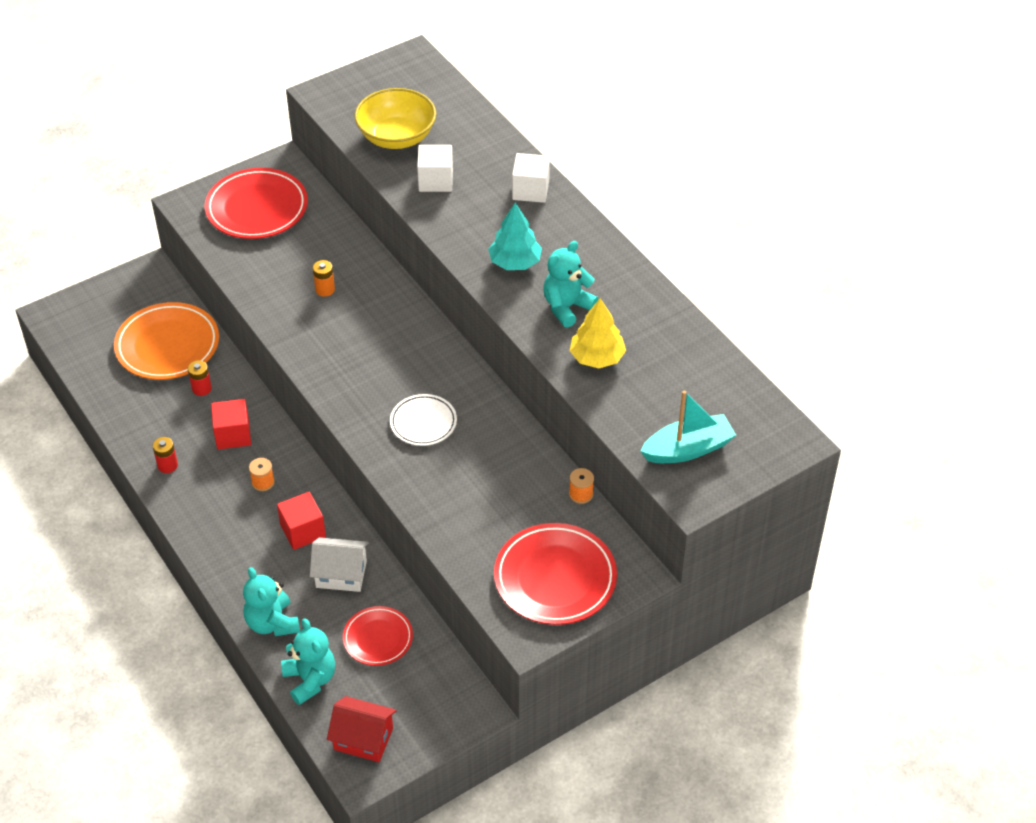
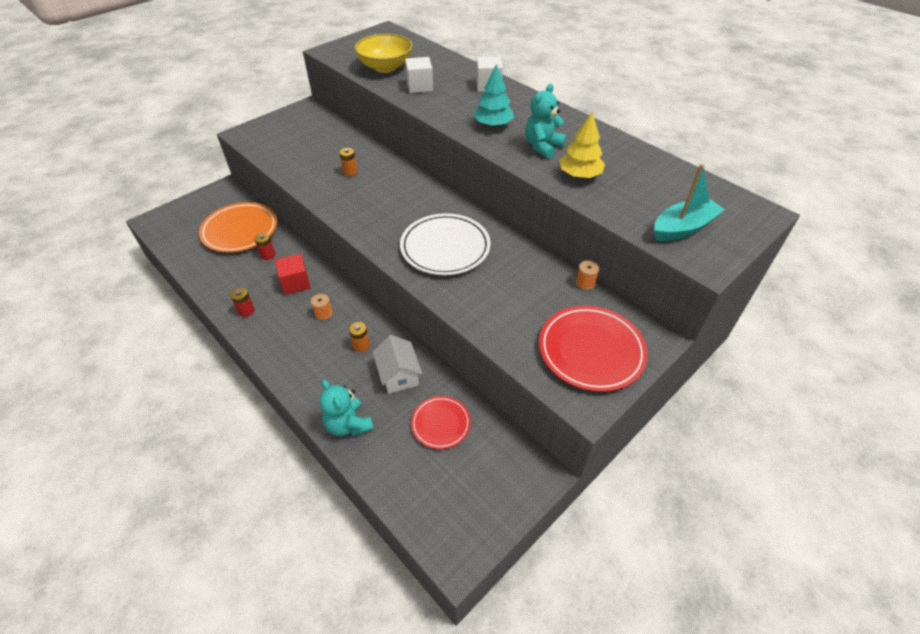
camera: 10 degrees left, 0 degrees up
red plate [205,168,308,239] -> none
red cube [277,492,326,550] -> orange battery [349,322,370,352]
turquoise teddy bear [281,618,335,705] -> none
white house [310,537,369,592] -> white house turned 75 degrees clockwise [373,335,422,394]
red house [327,696,396,762] -> none
white plate [390,394,457,446] -> white plate [400,213,491,275], size x1.70

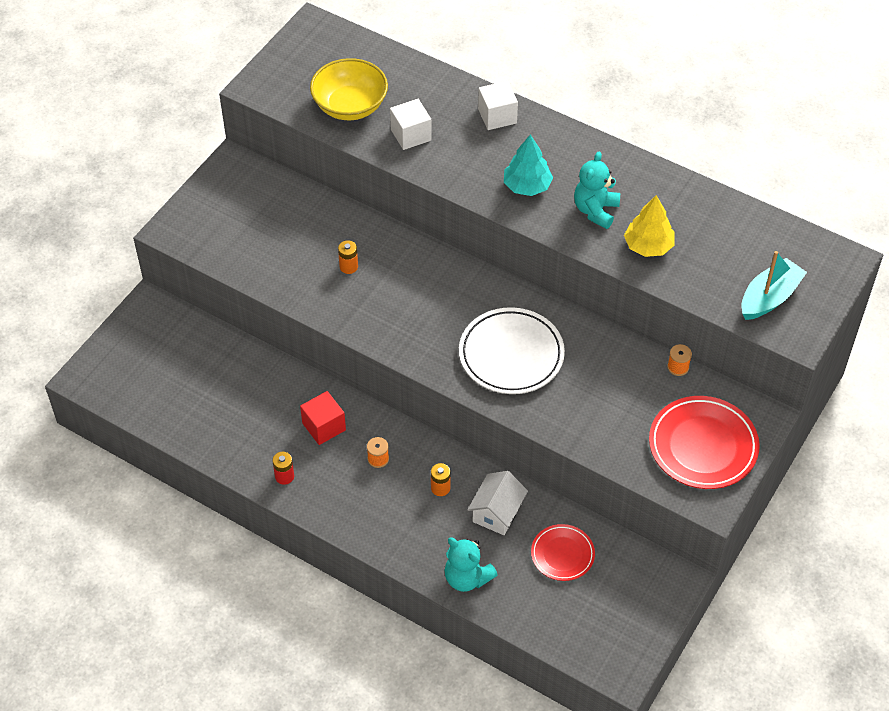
camera: 15 degrees left, 5 degrees up
orange plate [199,202,277,253] -> none
red battery [254,233,276,260] -> none
white house [373,335,422,394] -> white house turned 60 degrees clockwise [468,471,528,535]

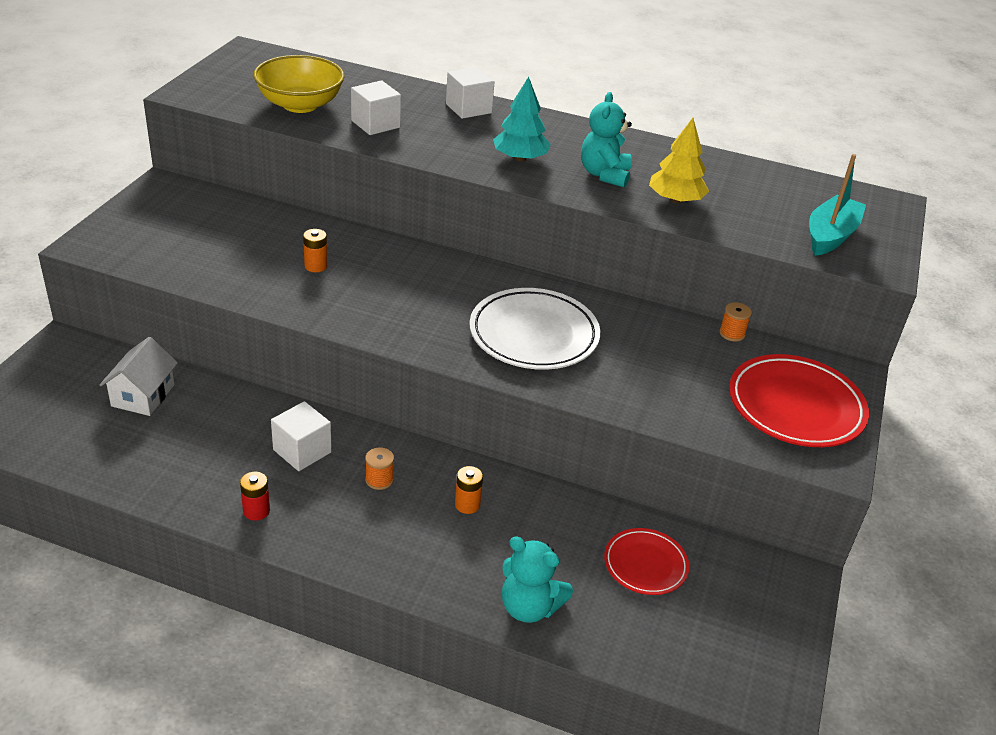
camera: 15 degrees left, 15 degrees down
red cube [300,391,346,445] -> white cube [271,401,332,471]
white house [468,471,528,535] -> white house moved to [100,337,178,416]

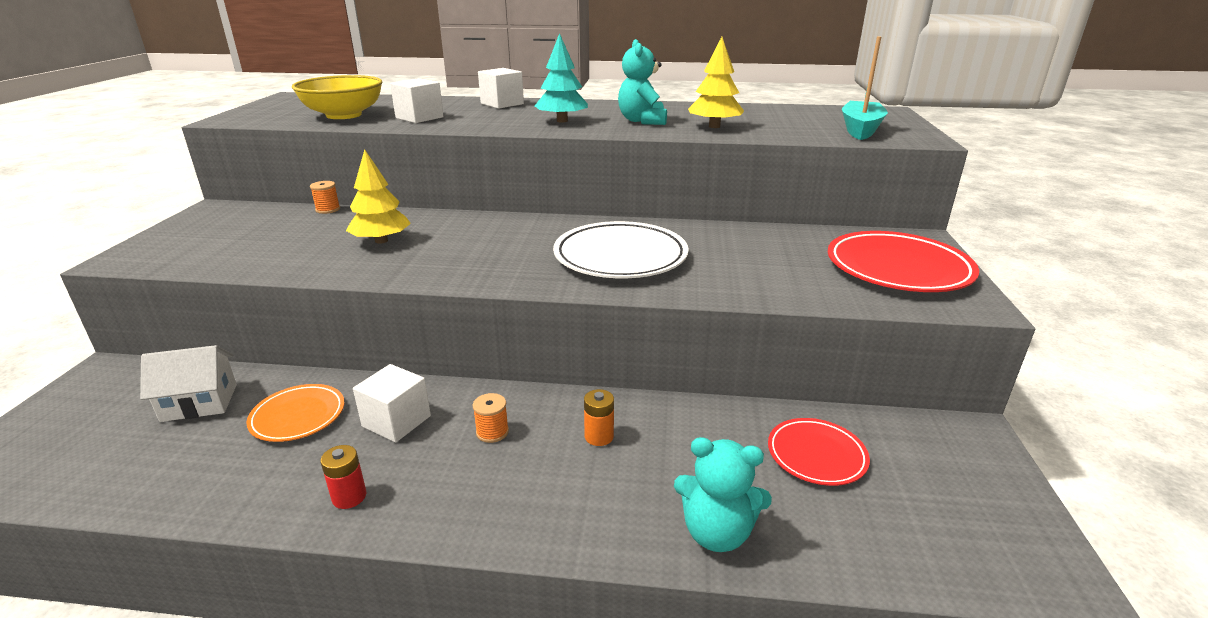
camera: 10 degrees left, 10 degrees down
white house [100,337,178,416] -> white house turned 75 degrees clockwise [140,345,237,422]
orange battery [303,229,328,272] -> yellow tree [346,149,411,244]
orange spool [719,302,752,342] -> orange spool moved to [310,181,340,214]
none -> orange plate [247,384,344,442]

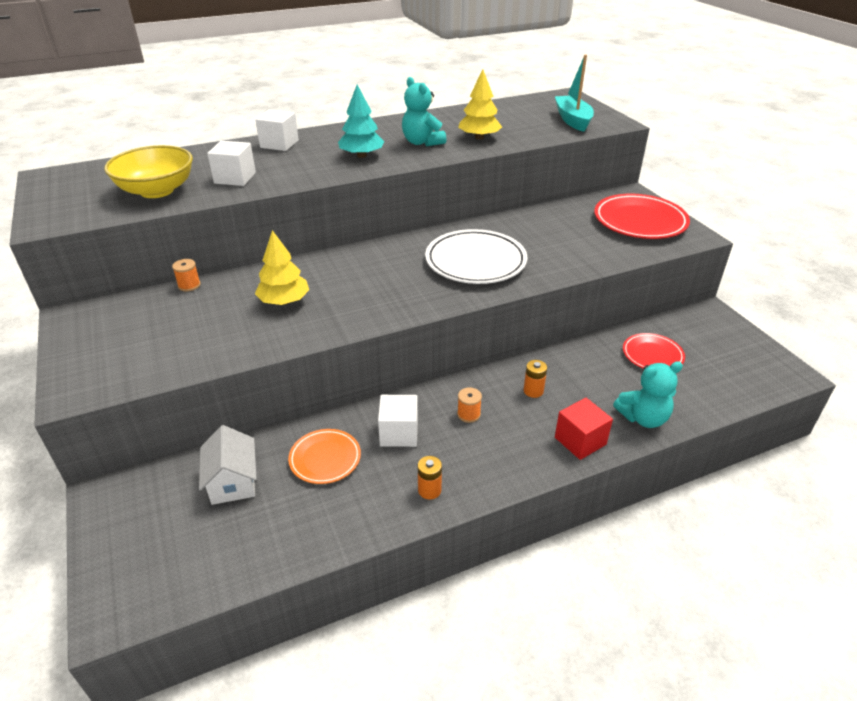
camera: 30 degrees left, 10 degrees up
white house [140,345,237,422] -> white house turned 60 degrees counterclockwise [199,425,256,505]
red battery [320,445,366,509] -> orange battery [418,456,442,499]
none -> red cube [555,398,613,460]

